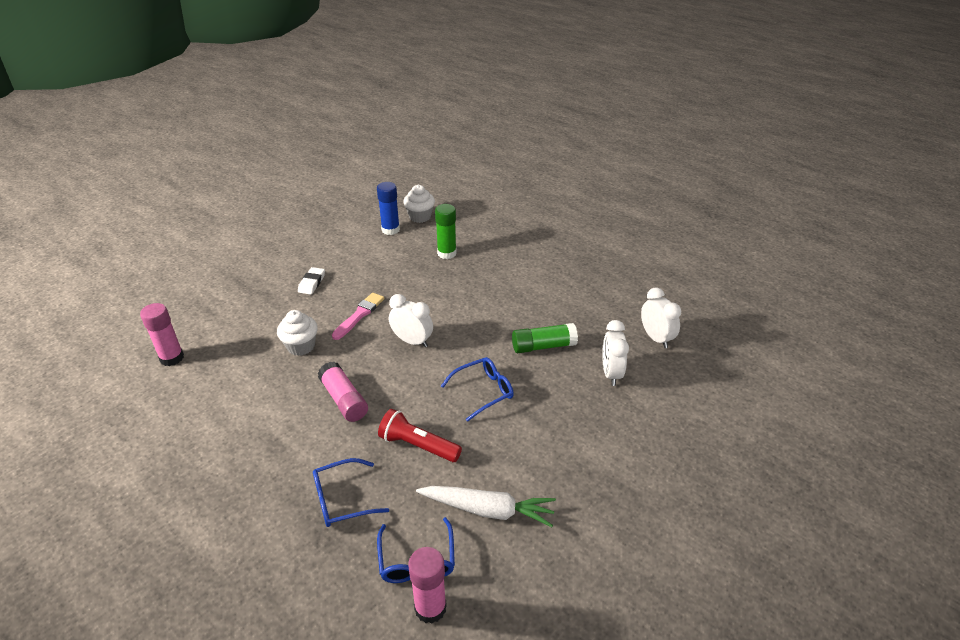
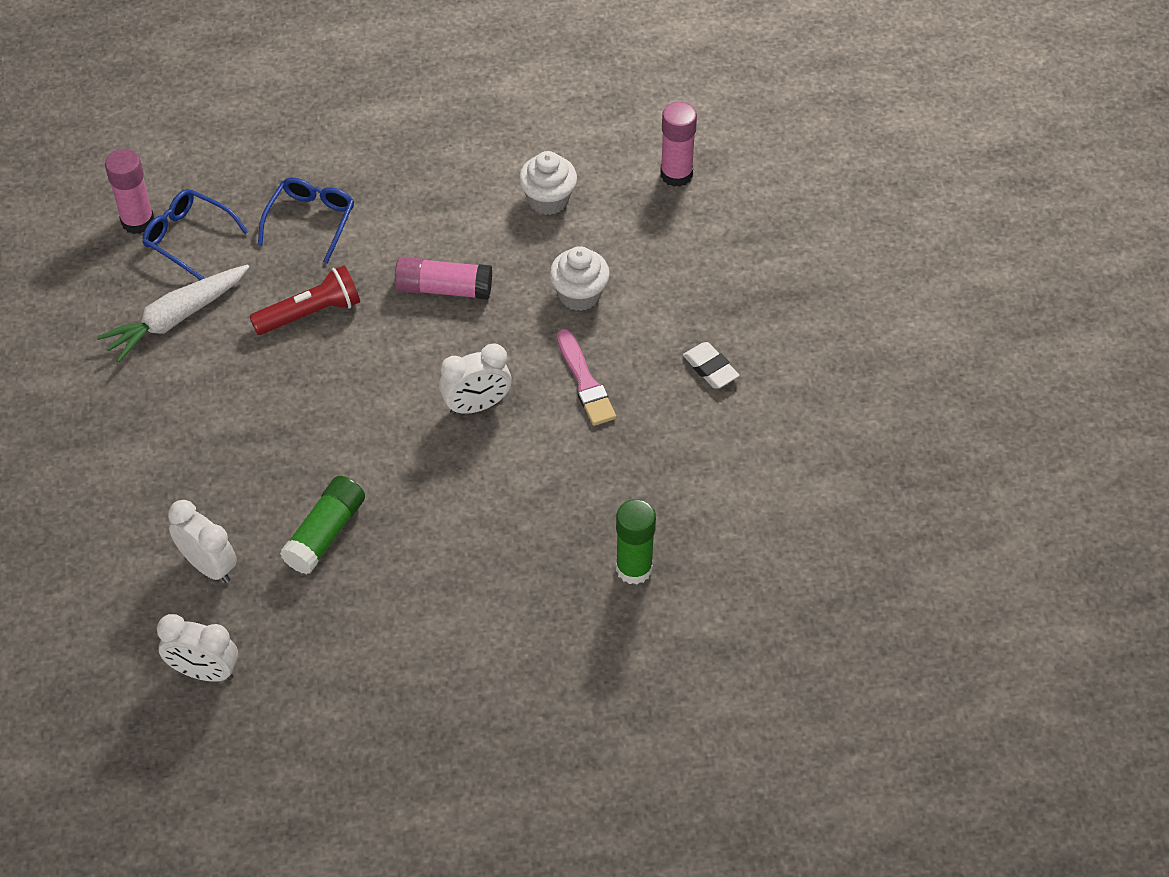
camera: 130 degrees right, 15 degrees up
blue glue stick [377,182,400,235] -> none
white cupcake [403,185,435,223] -> white cupcake moved to [519,151,577,215]
blue glasses [441,357,514,422] -> none

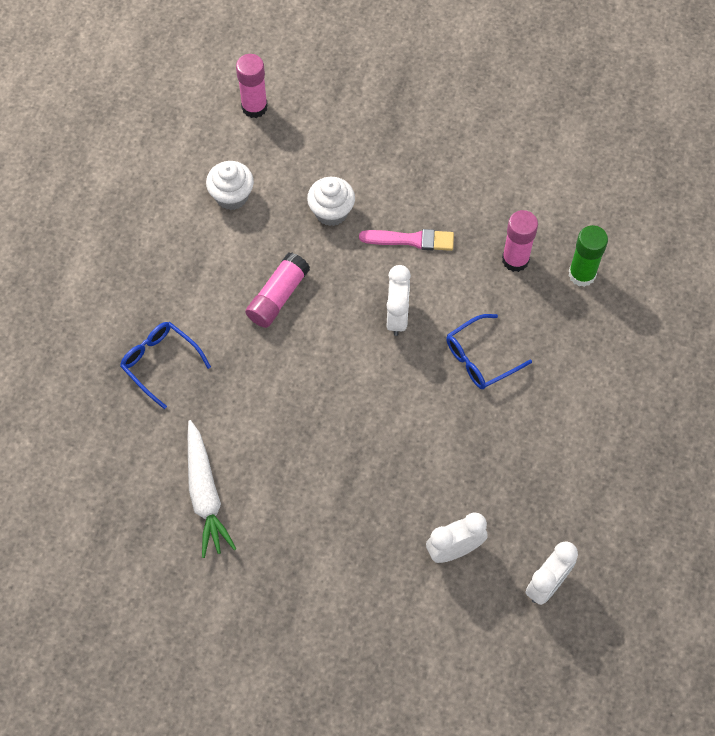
camera: 65 degrees left, 10 degrees up
pink glue stick [105,149,154,234] -> pink glue stick moved to [502,210,538,272]
blue glasses [142,189,248,280] -> blue glasses moved to [446,314,532,389]
red flashlight [249,265,360,335] -> none
green glue stick [280,476,365,574] -> none
white eraser [683,342,740,389] -> none

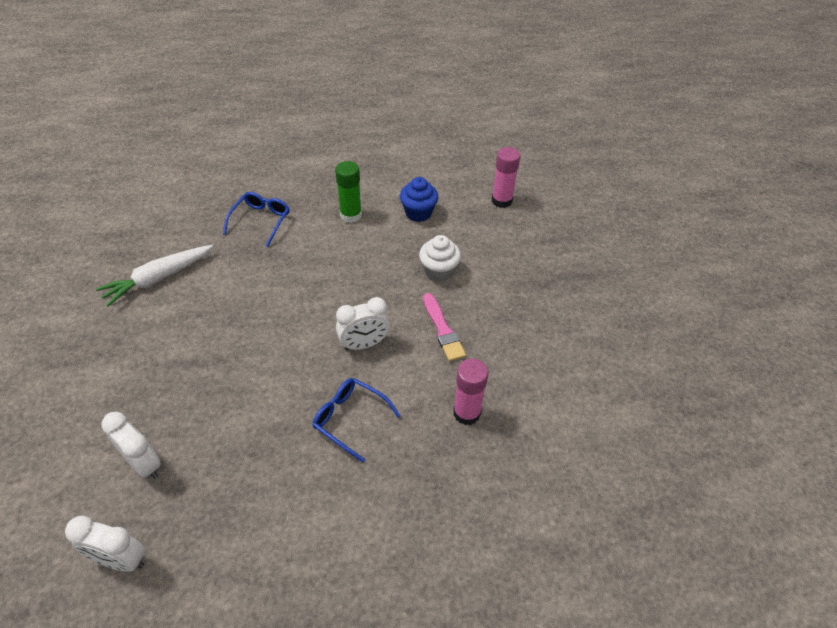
camera: 65 degrees right, 15 degrees down
white cupcake [206,161,254,210] -> blue cupcake [400,177,438,222]
pink glue stick [245,253,310,328] -> none
green glue stick [568,225,608,287] -> green glue stick moved to [335,161,362,223]

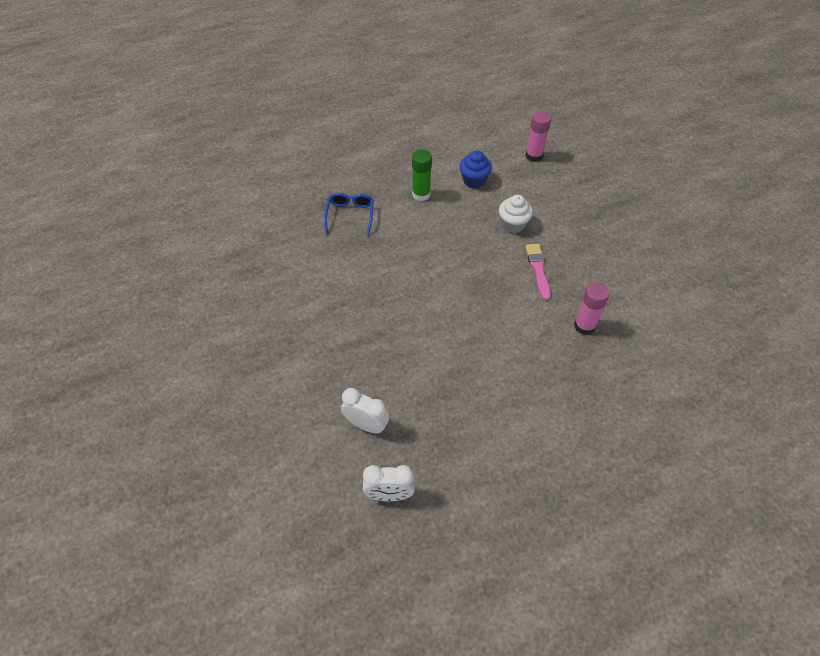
camera: 15 degrees left, 5 degrees up
white carrot [96,245,213,306] -> none
blue glasses [313,378,401,462] -> none
white clock [336,297,390,350] -> none
pink brush [423,293,466,361] -> pink brush turned 150 degrees counterclockwise [525,244,551,301]

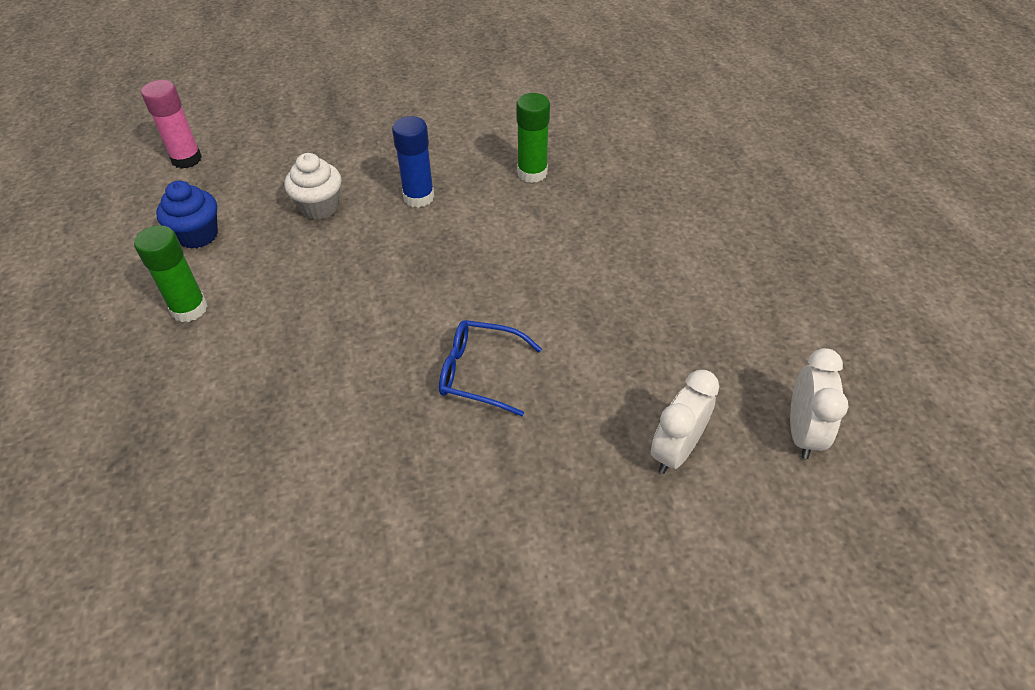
camera: 80 degrees left, 5 degrees down
blue glasses [324,193,374,236] -> blue glasses moved to [439,320,542,416]
pink brush [525,244,551,301] -> blue glue stick [392,116,434,208]
pink glue stick [574,282,610,335] -> green glue stick [516,93,550,183]

